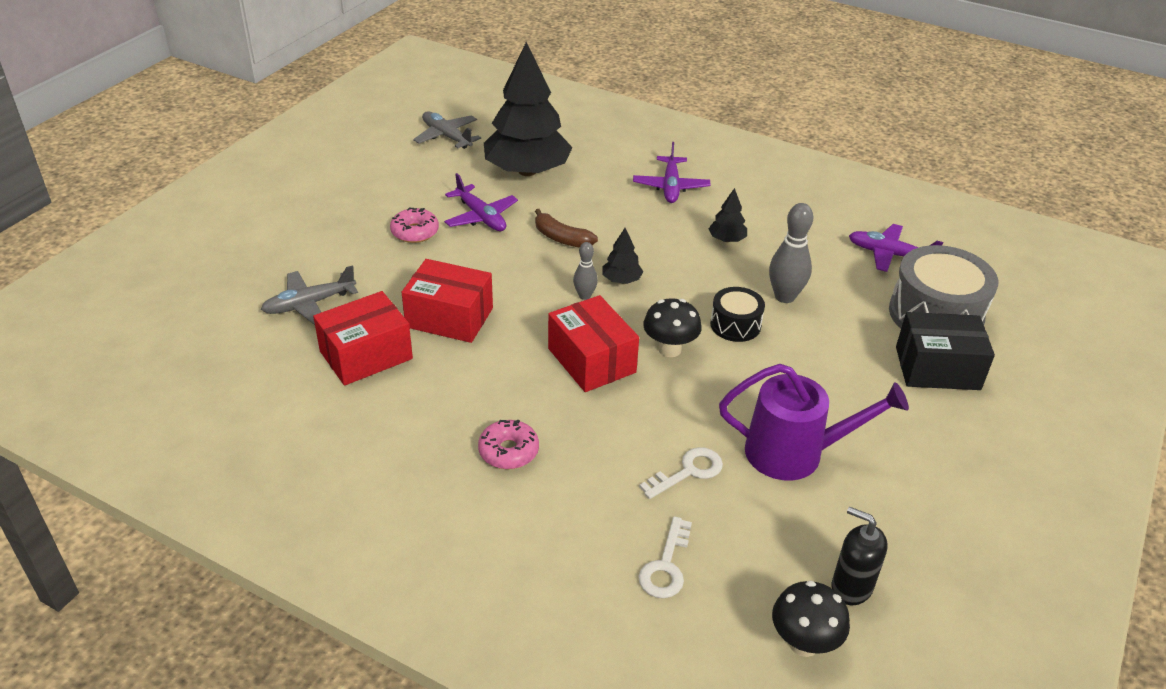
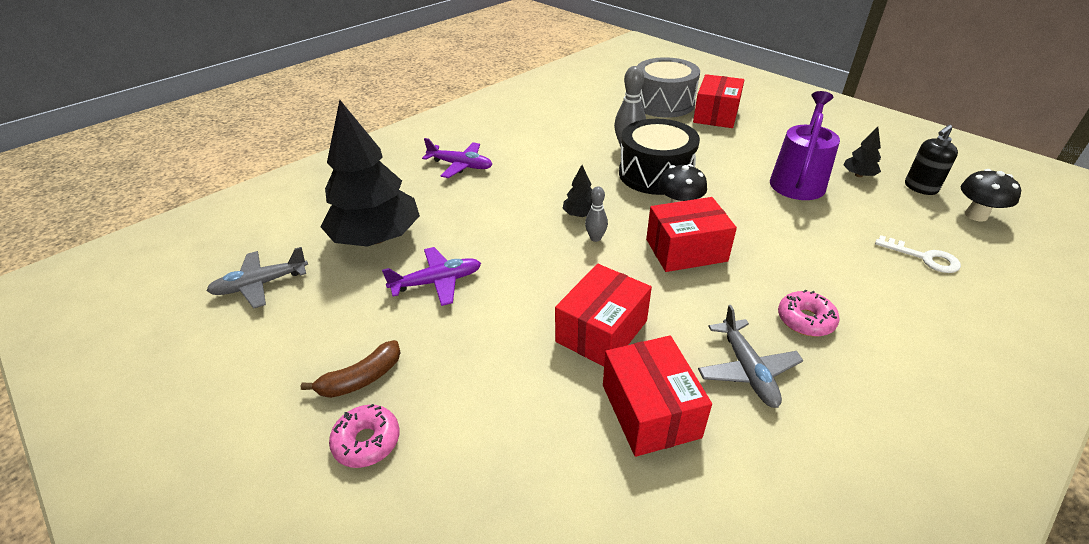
camera: 70 degrees left, 0 degrees up
grey plane [261,265,358,325] -> grey plane moved to [698,305,804,408]
pink donut [390,207,439,243] -> pink donut moved to [329,404,400,468]
brown banana [535,209,598,247] -> brown banana moved to [301,340,401,398]
white key [639,447,723,499] -> none
black tree [709,188,747,242] -> black tree moved to [843,127,881,177]
black drum [710,287,765,342] -> black drum [619,119,700,195], size x1.85
purple plane [849,224,943,272] -> none
black box [896,312,995,390] -> red box [693,74,744,128]

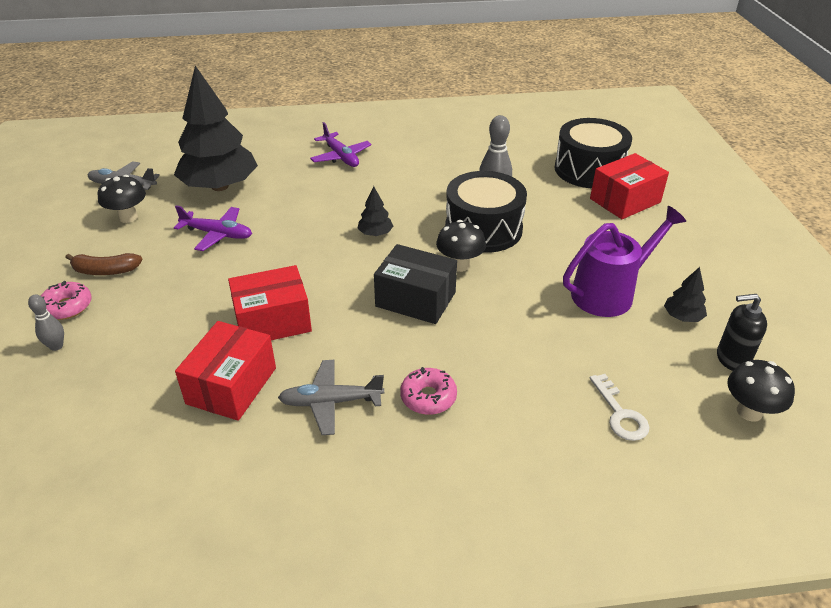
camera: 35 degrees right, 0 degrees up
grey bowling pin [585,186,608,242] -> grey bowling pin moved to [28,295,64,351]
grey drum [637,57,700,118] -> black drum [555,118,632,188]
red box [646,197,737,272] -> black box [374,244,457,324]
grey plane [698,305,804,408] -> grey plane turned 60 degrees clockwise [278,360,384,435]
none -> black mushroom [98,175,146,223]

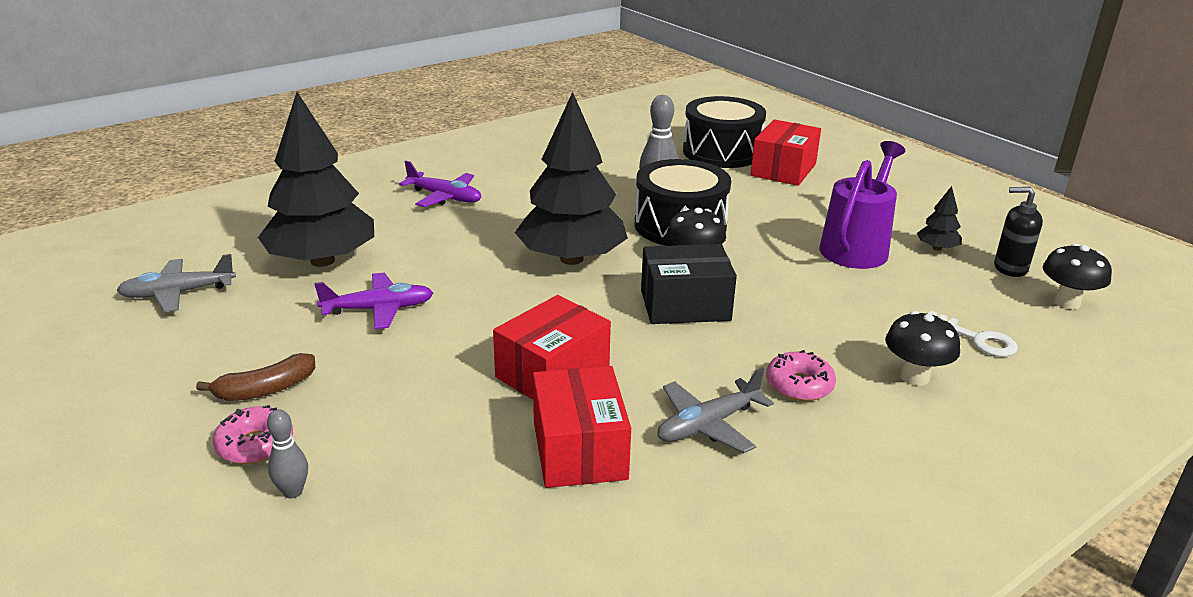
camera: 30 degrees left, 10 degrees down
black mushroom [98,175,146,223] -> black mushroom moved to [885,311,960,386]
black tree [357,186,393,236] -> black tree [515,92,628,265], size x2.44
black soap dispenser [717,294,767,371] -> black soap dispenser turned 45 degrees clockwise [994,187,1043,277]

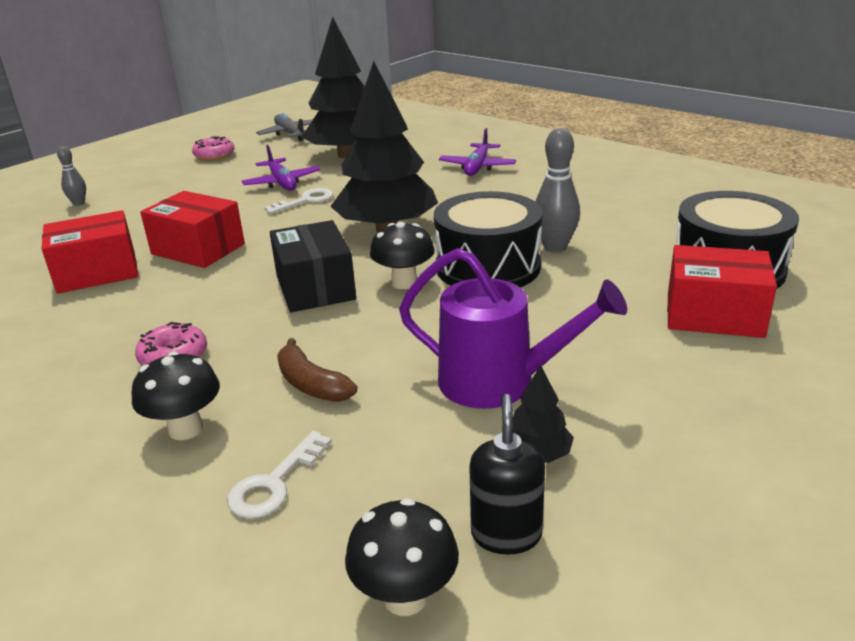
camera: 80 degrees right, 0 degrees up
brown banana [196,353,315,401] -> brown banana moved to [277,338,357,402]
pink donut [213,405,293,464] -> pink donut moved to [192,136,235,161]
grey plane [657,368,774,453] -> none
none -> white key [264,188,333,214]

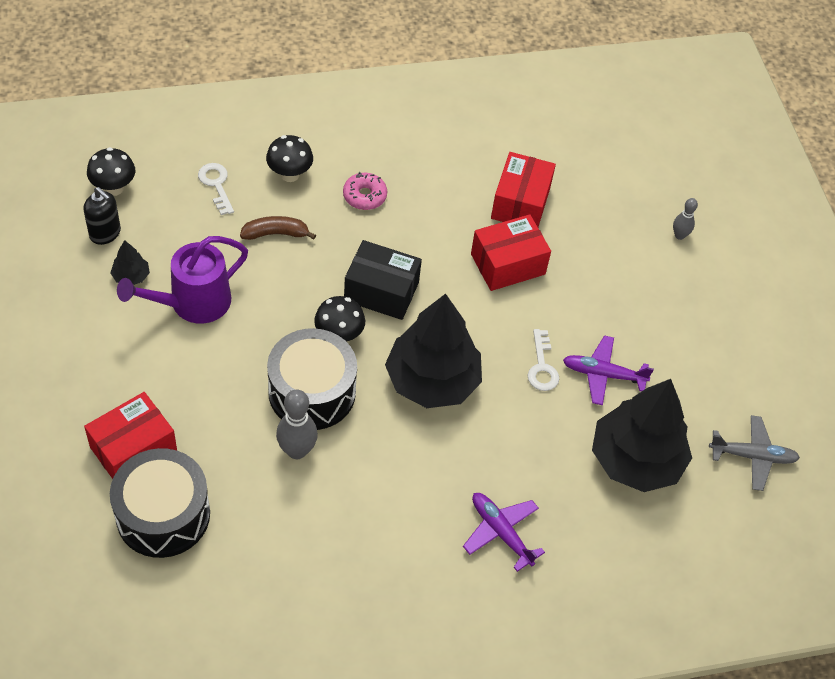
camera: 120 degrees right, 25 degrees up
pink donut [192,136,235,161] -> none

